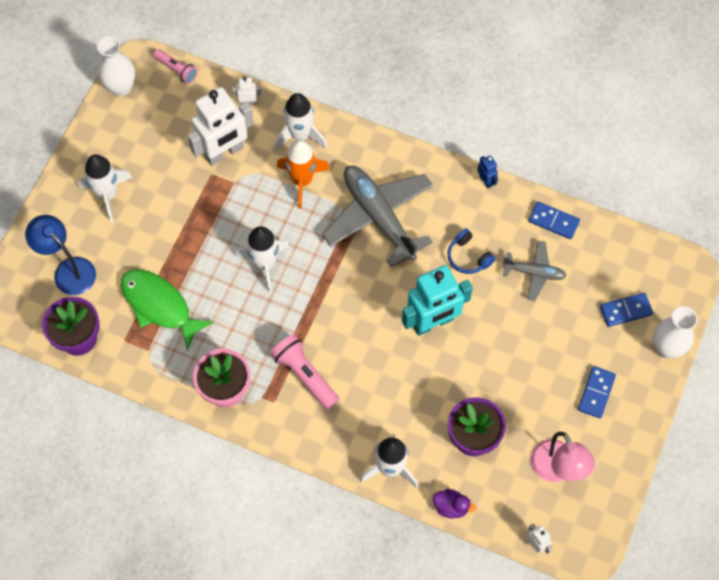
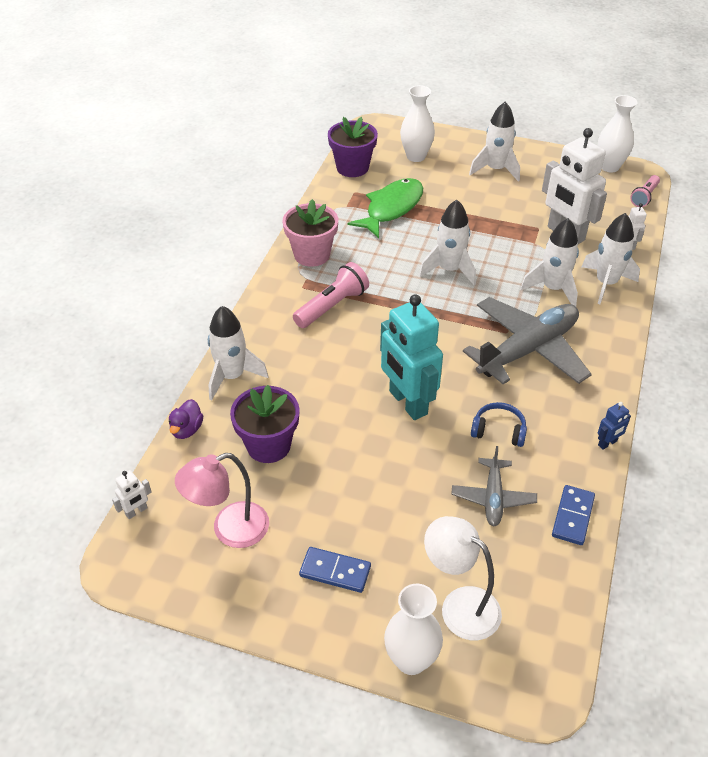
camera: 85 degrees right, 20 degrees down
blue lamp [25,215,96,295] -> white vase [400,85,435,162]
orange rocket [277,140,330,208] -> white rocket [520,218,579,306]
blue headphones [447,229,495,274] -> blue headphones turned 60 degrees clockwise [471,402,527,447]
blue domino [600,293,653,327] -> white lamp [424,516,502,640]

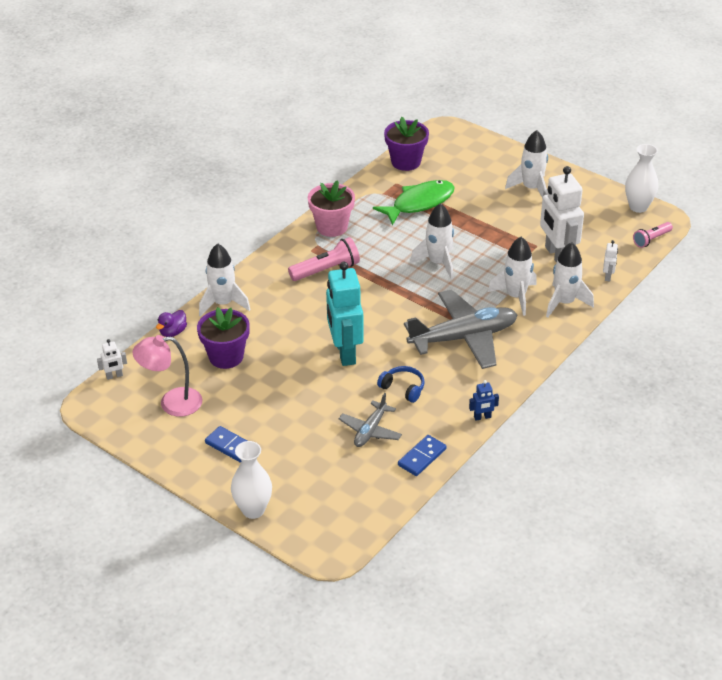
camera: 20 degrees right, 5 degrees down
white vase [400,85,435,162] -> none
white lamp [424,516,502,640] -> none

